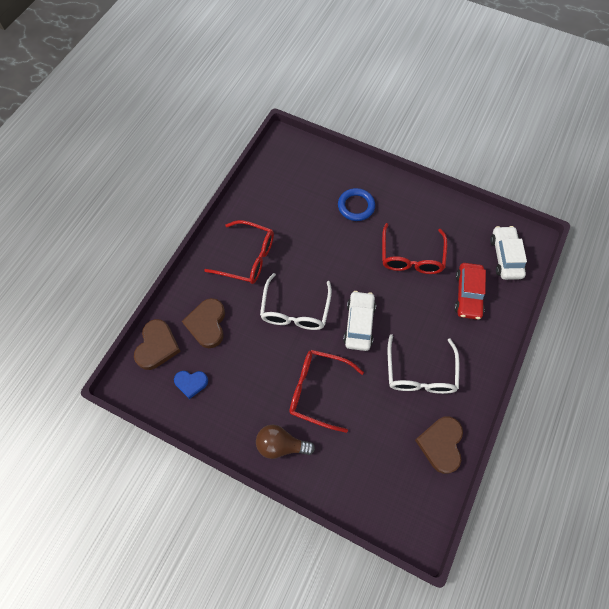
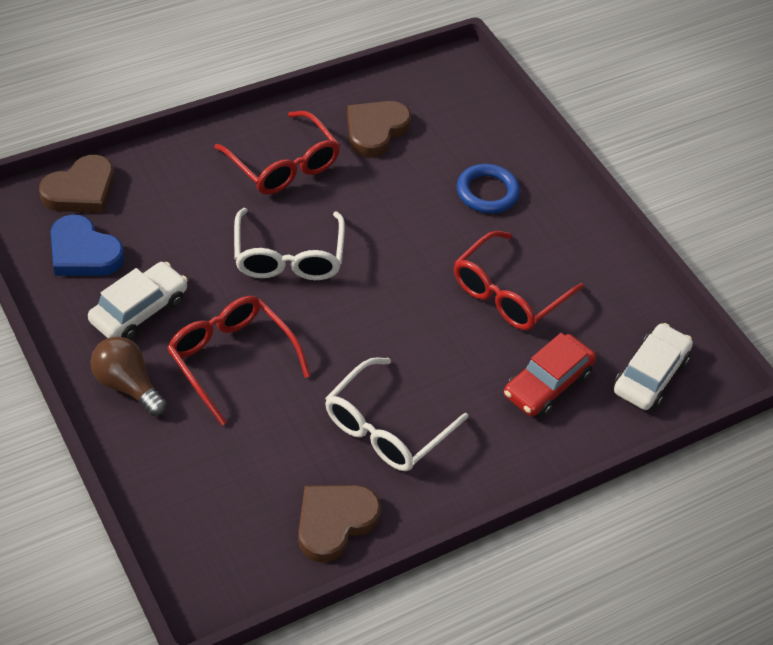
camera: 30 degrees right, 15 degrees down
blue heart [174,371,208,399] -> blue heart [51,214,124,276], size x1.57
brown heart [182,298,225,348] -> brown heart moved to [347,101,411,157]
white glasses [260,273,332,330] -> white glasses turned 45 degrees counterclockwise [234,208,345,280]
white car [343,291,376,351] -> white car moved to [88,262,188,340]

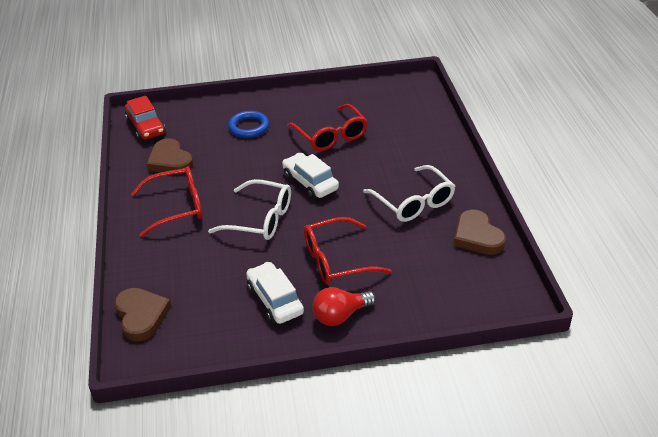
camera: 65 degrees left, 10 degrees down
blue heart [51,214,124,276] -> none
brown light bulb [90,336,167,416] -> red light bulb [312,287,376,326]
red car [504,333,596,417] -> red car moved to [125,96,166,140]
white car [614,323,693,410] -> white car moved to [282,153,339,199]

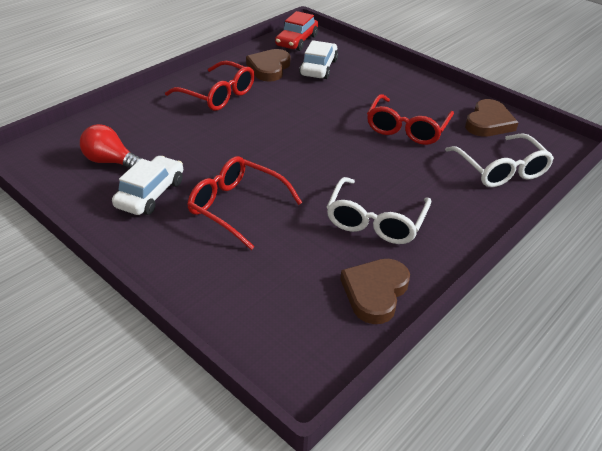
camera: 50 degrees right, 0 degrees up
brown heart [115,288,171,341] -> brown heart moved to [465,99,519,137]
white glasses [208,179,291,240] -> white glasses moved to [445,133,554,187]
blue ring [228,111,269,138] -> none
white car [282,153,339,199] -> white car moved to [299,40,338,79]
red light bulb [312,287,376,326] -> red light bulb moved to [80,124,142,168]

